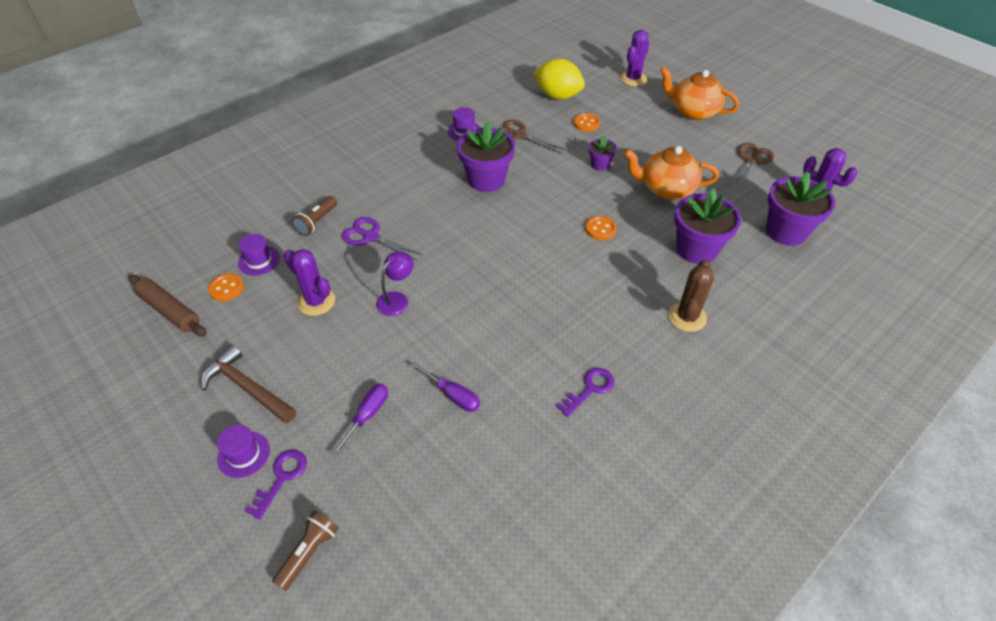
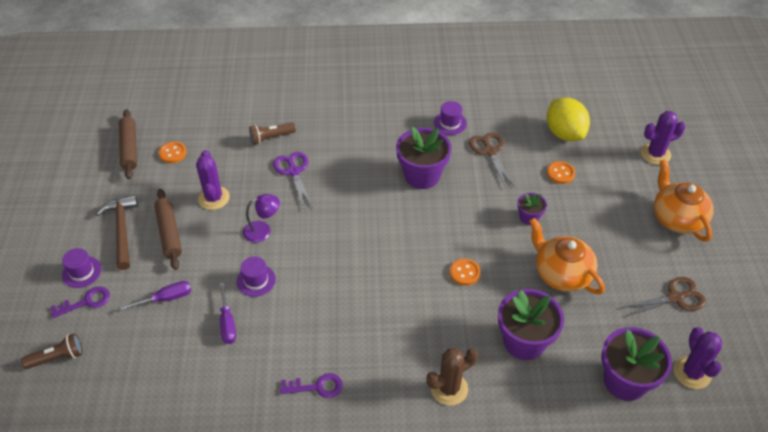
camera: 40 degrees right, 0 degrees up
purple hat [238,234,280,276] -> purple hat moved to [237,257,276,297]
none -> brown rolling pin [154,189,182,270]

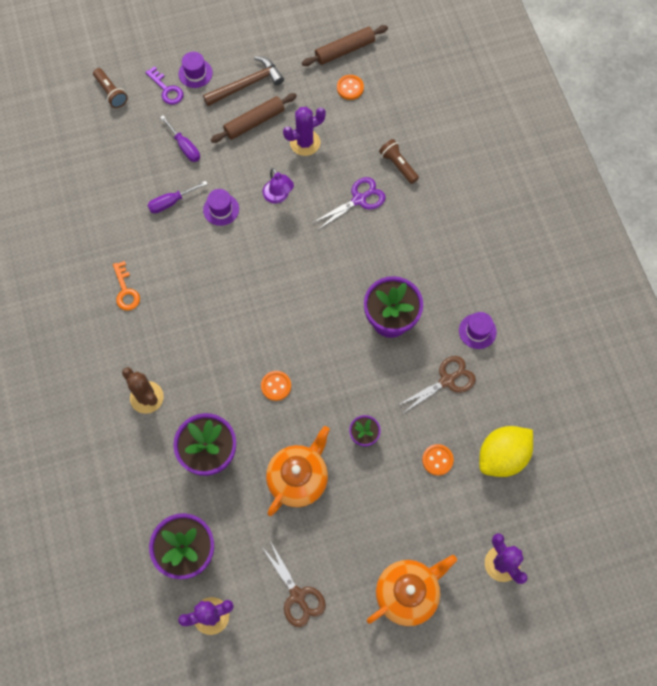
camera: 75 degrees right, 20 degrees up
purple key [280,373,343,398] -> orange key [113,261,140,311]

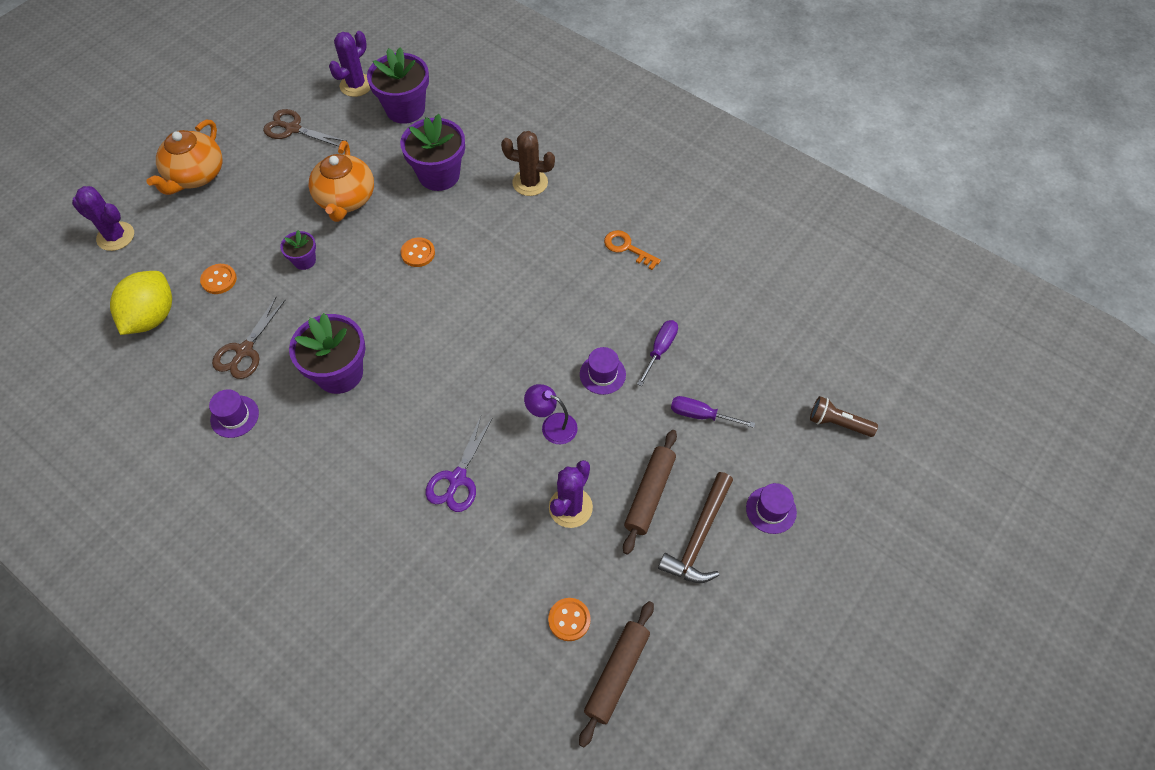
camera: 145 degrees right, 10 degrees down
purple key [145,66,183,105] -> none
brown flashlight [379,139,419,184] -> none

